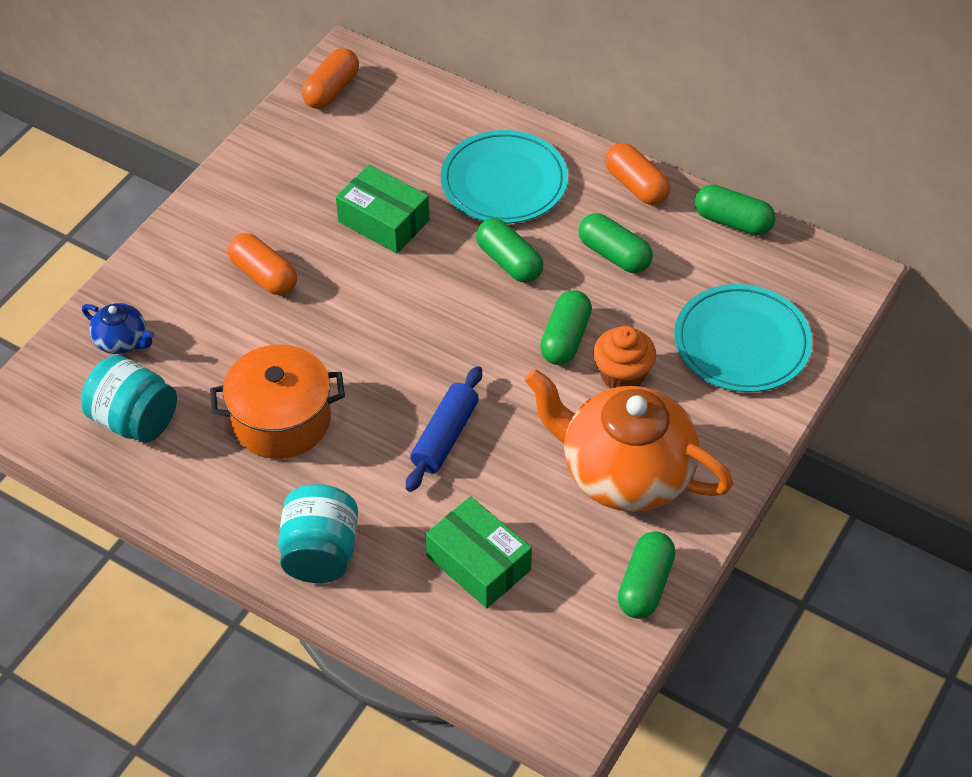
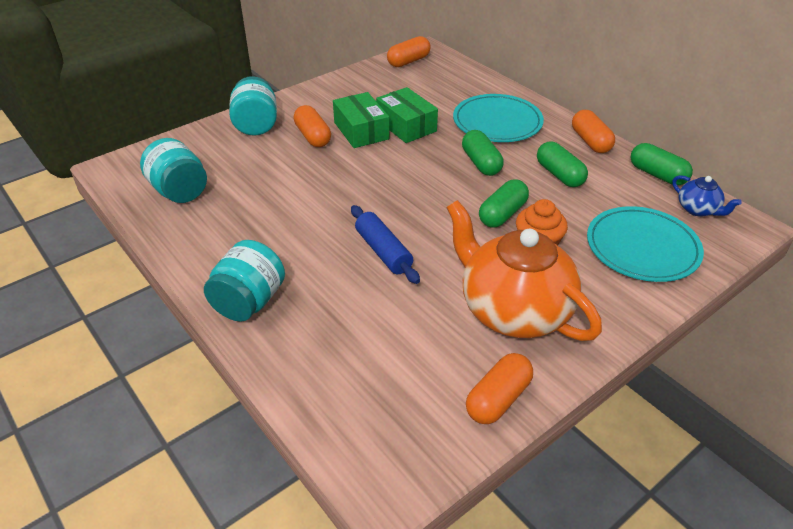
camera: 20 degrees right, 10 degrees down
blue teapot [82,303,155,354] -> blue teapot moved to [672,175,742,217]
orange pot [210,344,345,459] -> none
blue rolling pin [406,366,482,492] -> blue rolling pin turned 75 degrees counterclockwise [351,205,420,284]
green box [426,496,532,608] -> green box moved to [333,92,389,148]
green capsule [618,531,676,619] -> orange capsule [466,353,533,424]
none -> turquoise jar [229,76,277,136]

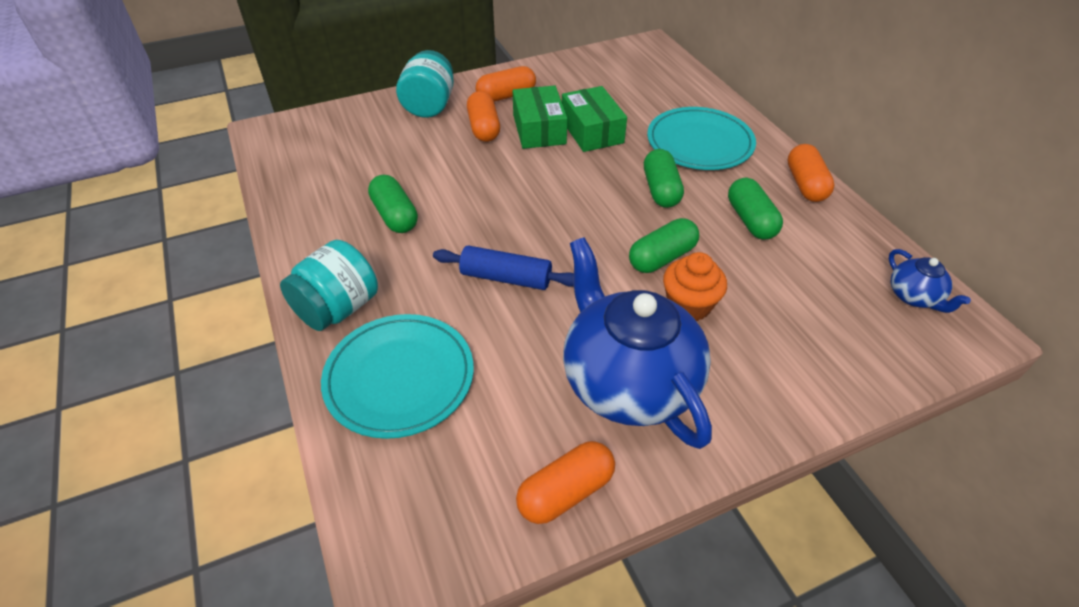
camera: 15 degrees right, 5 degrees up
turquoise jar [140,138,207,203] -> none
blue rolling pin [351,205,420,284] -> blue rolling pin turned 60 degrees counterclockwise [433,245,574,290]
orange capsule [387,36,430,67] -> orange capsule moved to [476,66,536,102]
orange teapot [446,200,602,341] -> blue teapot [563,237,712,449]
turquoise plate [587,206,704,282] -> turquoise plate moved to [321,314,474,439]
green capsule [631,143,693,185] -> green capsule moved to [368,175,418,233]

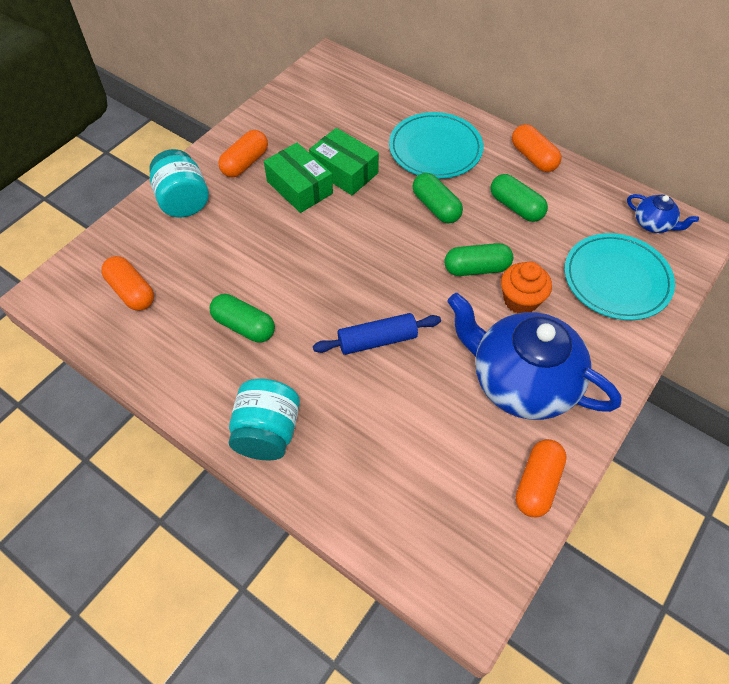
camera: 30 degrees left, 10 degrees up
turquoise plate [321,314,474,439] -> turquoise plate moved to [564,233,675,320]
orange capsule [467,91,500,142] -> orange capsule moved to [101,256,154,311]
green capsule [629,218,699,273] -> green capsule turned 60 degrees clockwise [444,243,513,276]

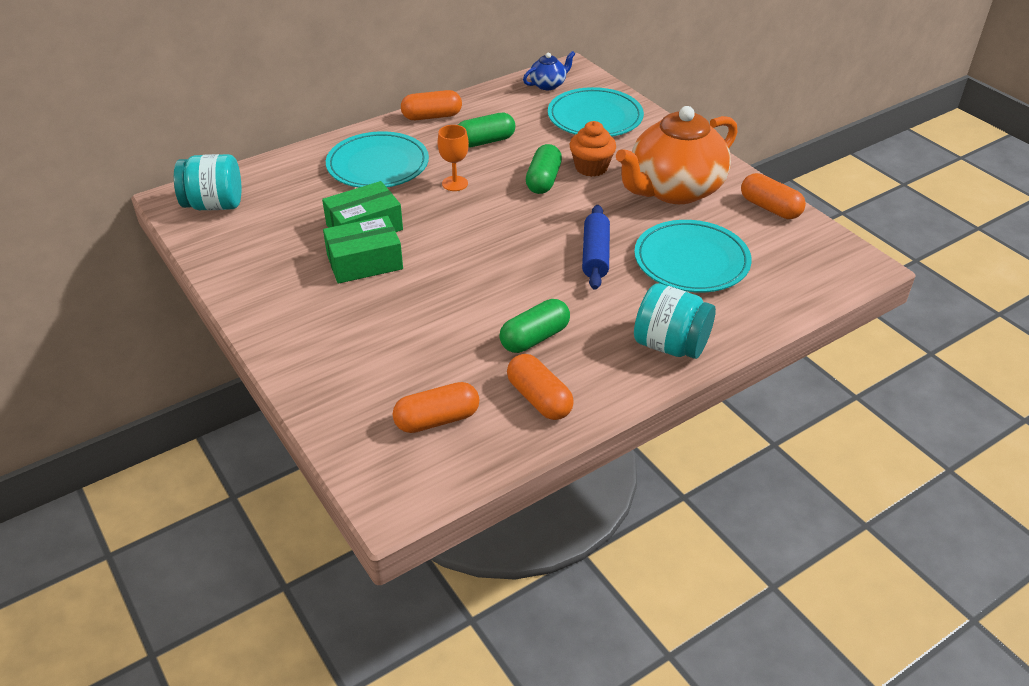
camera: 70 degrees left, 15 degrees down
turquoise jar [149,149,209,217] -> turquoise jar moved to [174,154,241,210]
orange capsule [218,130,268,177] -> orange capsule moved to [507,354,574,420]
green capsule [412,173,463,223] -> orange goblet [437,125,469,191]
blue teapot [447,293,622,420] -> orange teapot [616,106,738,204]
none -> turquoise plate [634,220,752,292]

